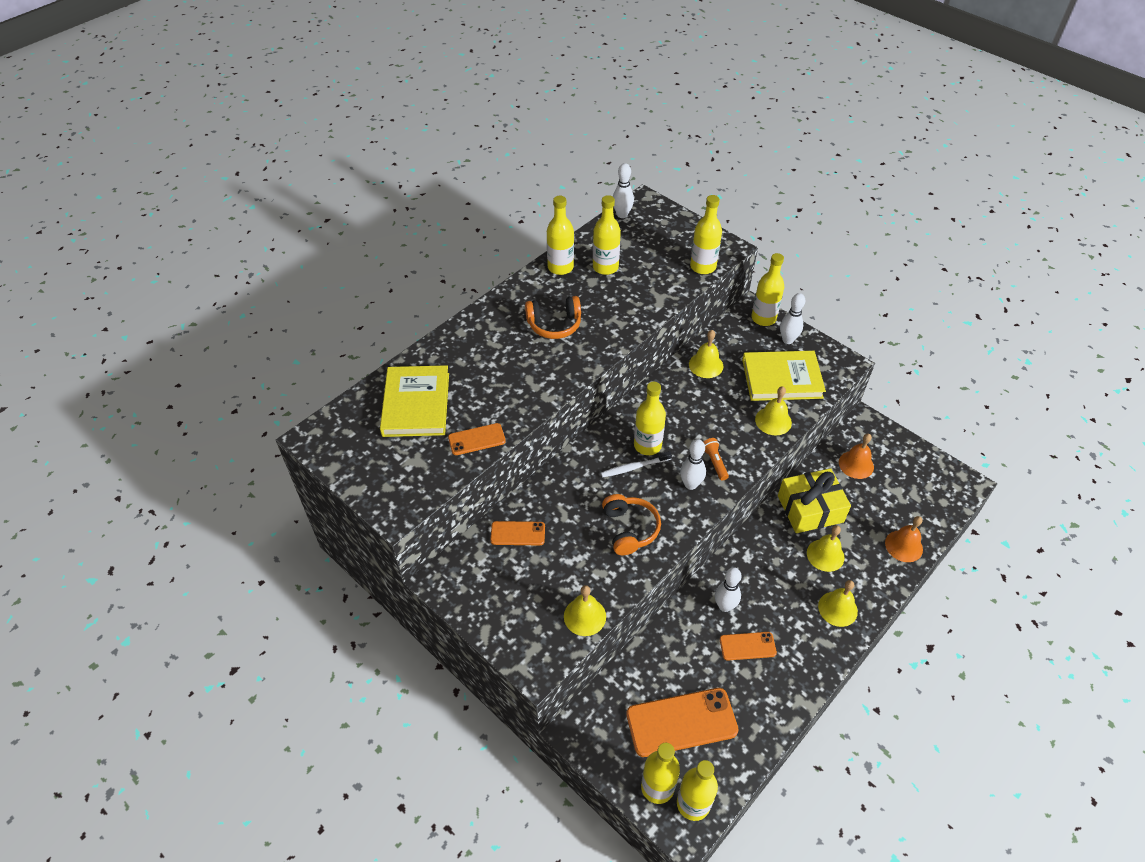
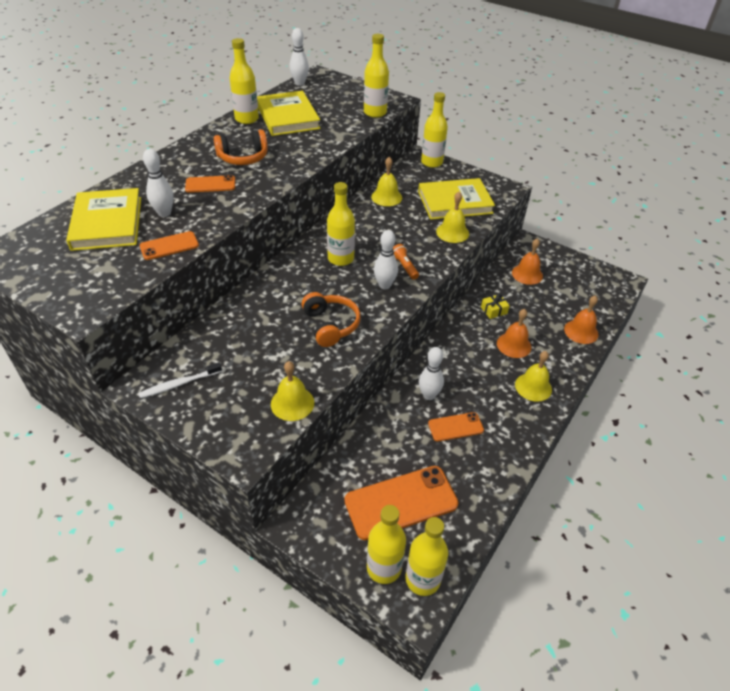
camera: 10 degrees left, 5 degrees down
orange phone [490,521,545,545] -> orange phone moved to [185,175,235,193]
yellow bottle [593,195,621,275] -> yellow book [257,91,320,136]
white toothbrush [601,451,672,477] -> white toothbrush moved to [138,362,222,398]
yellow gift [778,468,851,533] -> yellow gift [481,294,510,319], size x0.43
white bowling pin [780,293,805,344] -> white bowling pin moved to [143,149,174,217]
yellow bell [807,525,845,572] -> orange bell [497,309,532,358]

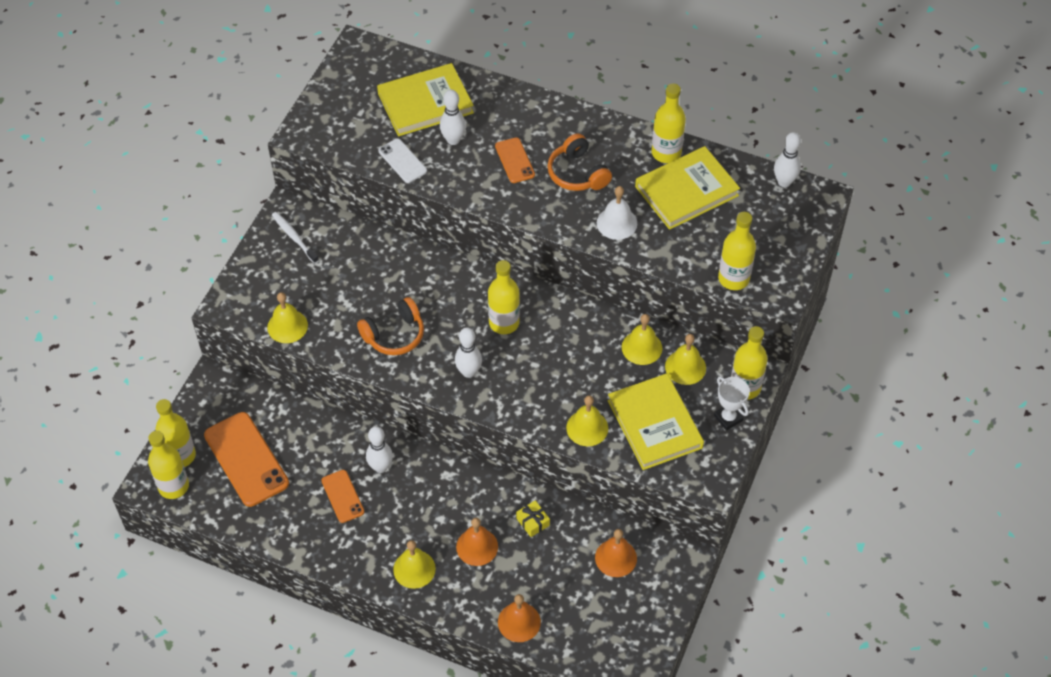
camera: 80 degrees right, 10 degrees up
orange phone [140,231,199,260] -> white phone [378,139,427,183]
orange flashlight [393,244,419,280] -> none
none -> white bell [597,186,637,240]
none -> yellow bell [665,334,706,385]
none -> white trophy [714,377,750,431]

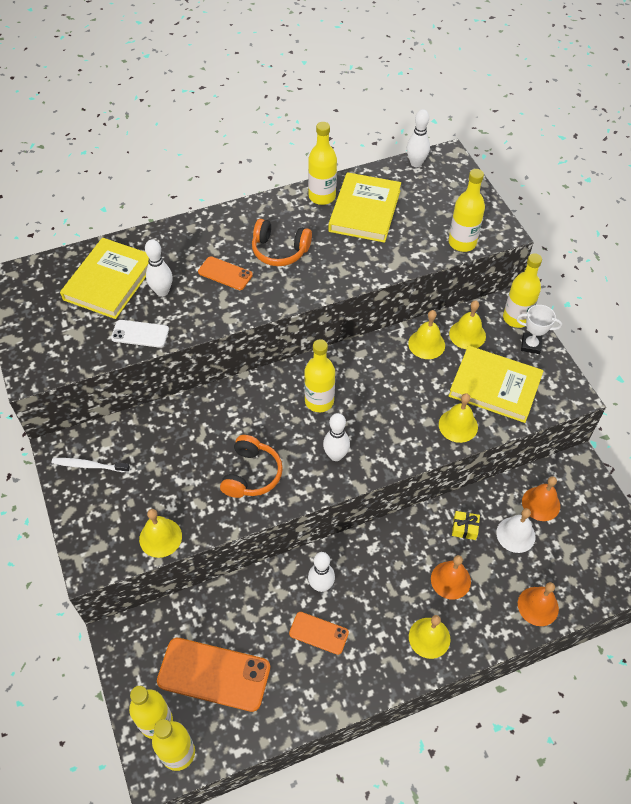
camera: 45 degrees left, 0 degrees up
white bell [597,186,637,240] -> white bell moved to [496,508,536,553]

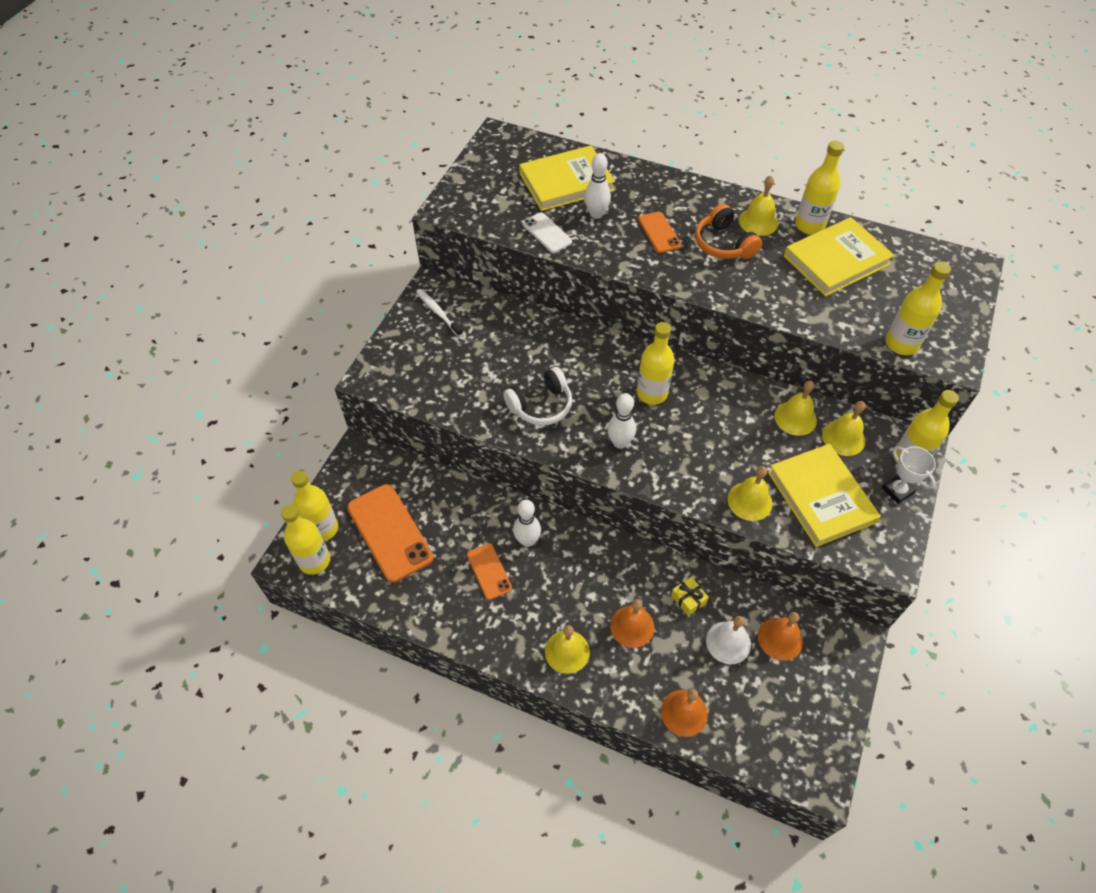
camera: 45 degrees right, 0 degrees up
yellow bell [139,509,182,558] -> yellow bell moved to [739,175,778,236]
orange headphones [220,435,283,498] -> white headphones [503,367,572,426]
white bowling pin [407,109,430,167] -> none

